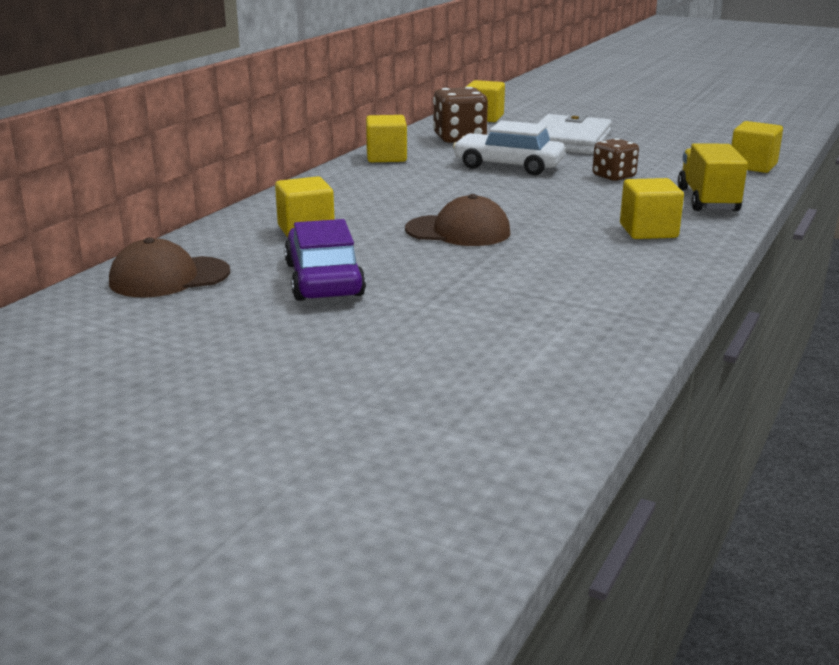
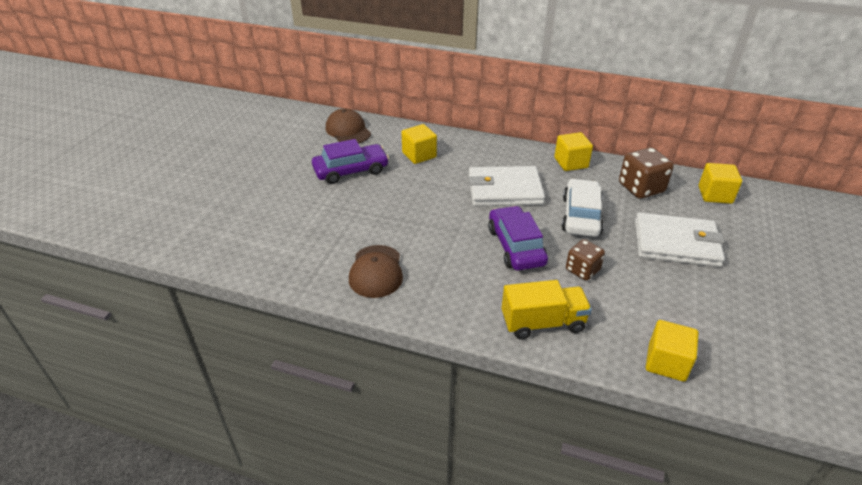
camera: 80 degrees right, 15 degrees up
brown cap [405,194,511,246] -> brown cap moved to [349,245,403,298]
yellow cube [620,178,684,239] -> none
none -> white wallet [469,166,545,206]
none -> purple car [488,206,548,271]

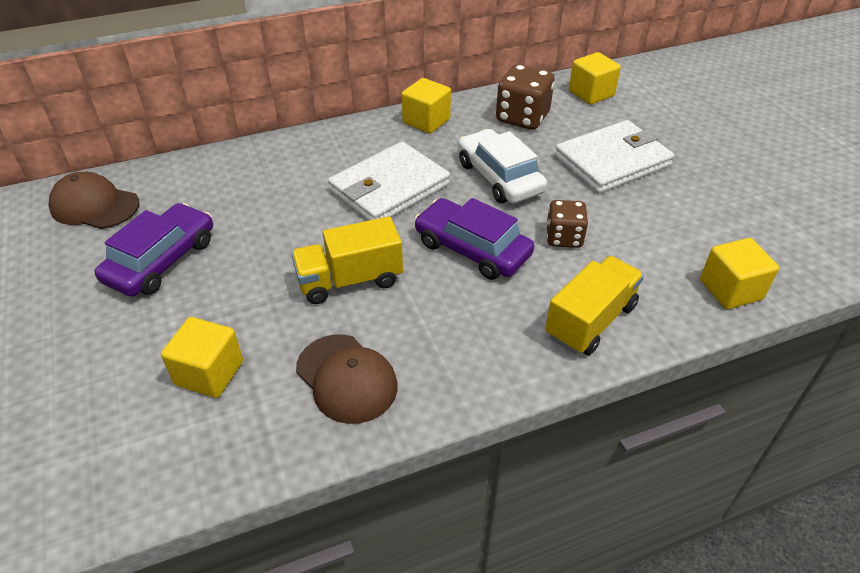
camera: 40 degrees left, 5 degrees up
yellow cube [401,124,437,164] -> yellow cube moved to [161,317,243,398]
none -> yellow truck [291,216,403,304]

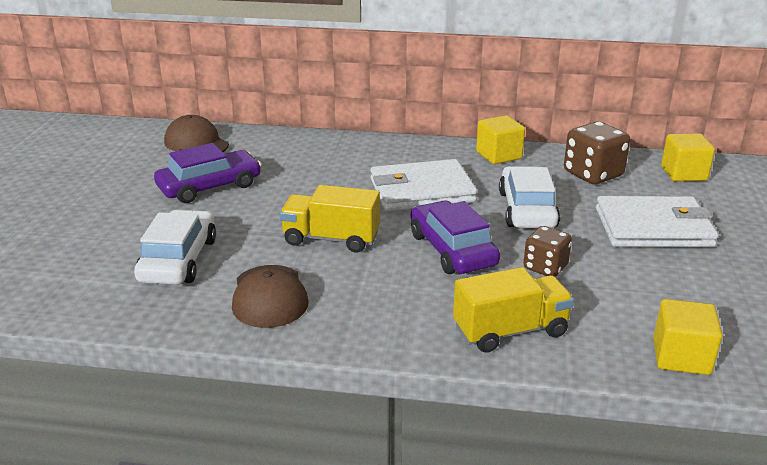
camera: 30 degrees right, 15 degrees down
yellow cube [161,317,243,398] -> white car [134,210,216,285]

